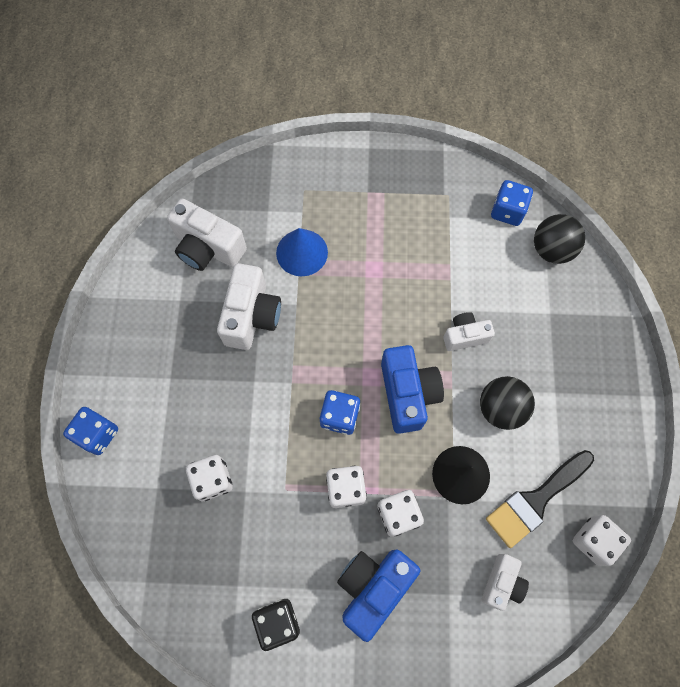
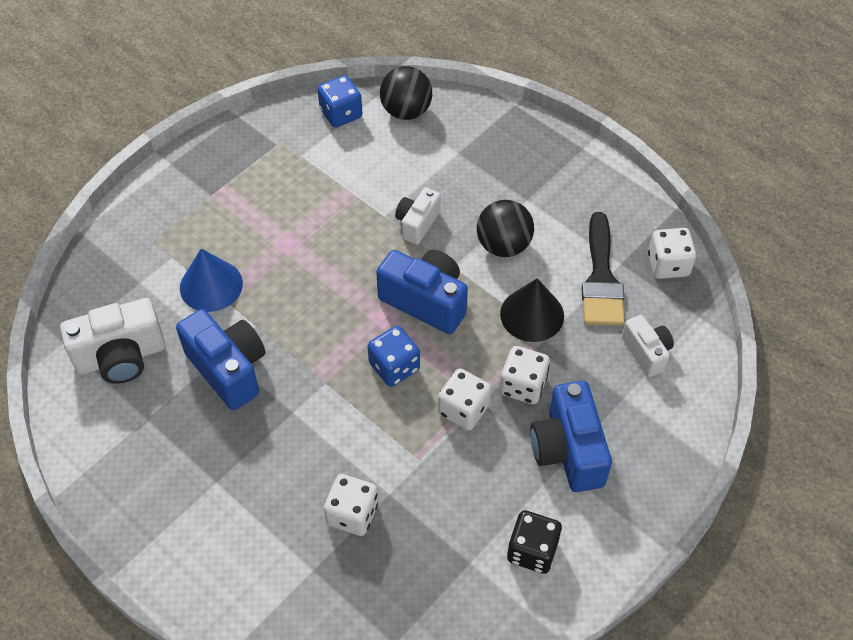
camera: 50 degrees left, 15 degrees down
blue dice [63,407,118,455] -> none
white camera [217,263,281,350] -> blue camera [176,309,266,410]

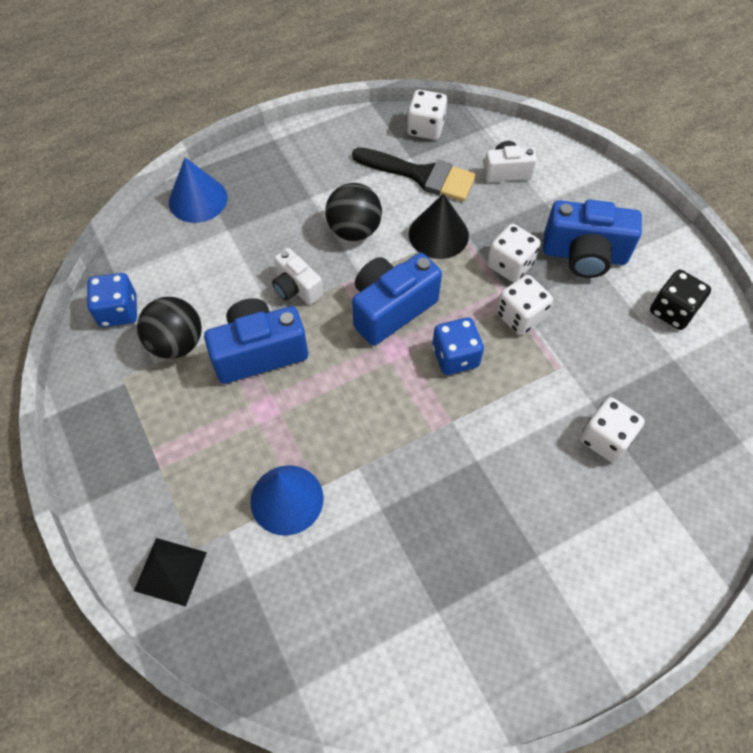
camera: 70 degrees left, 5 degrees up
white camera [60,298,165,384] -> none
blue camera [176,309,266,410] -> blue camera moved to [204,298,308,384]
black ball [380,66,432,120] -> black ball moved to [137,297,202,359]
none -> black pyramid [134,538,207,607]
none -> blue cone [169,158,227,223]

